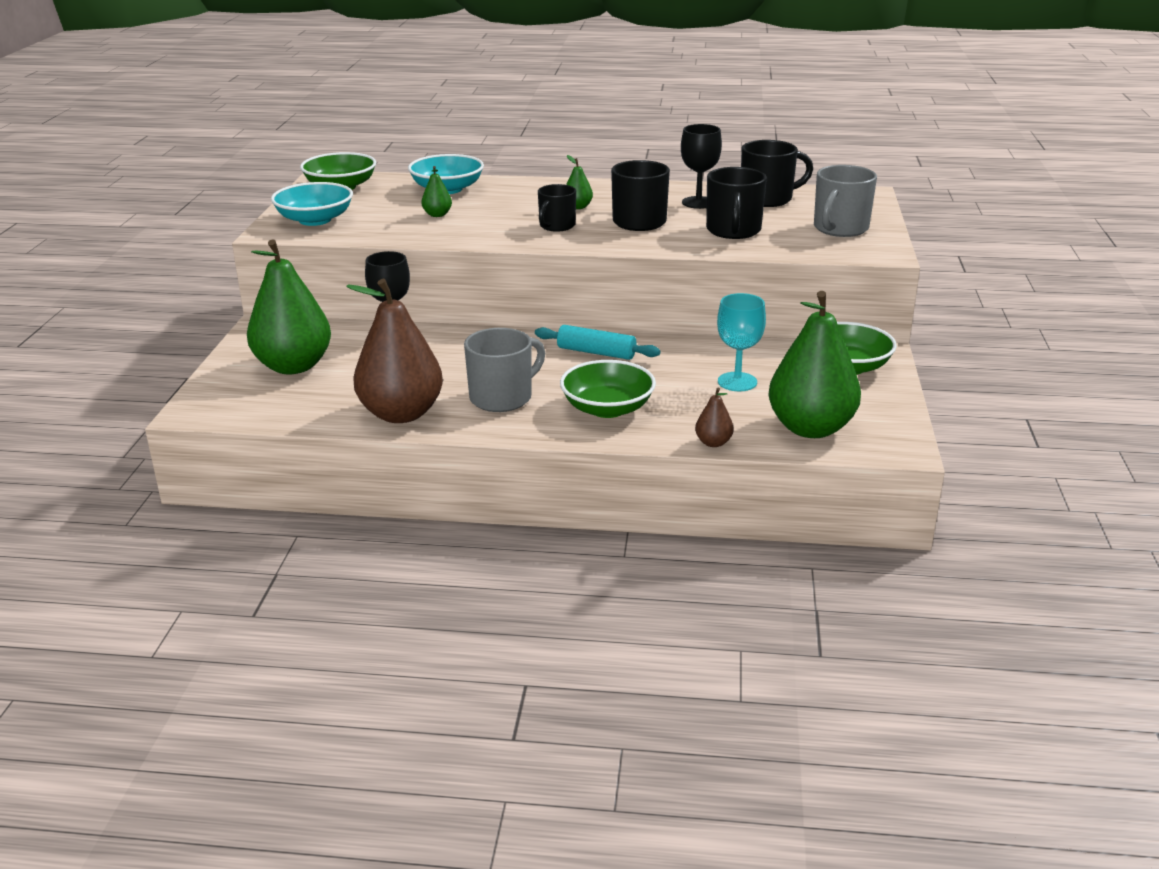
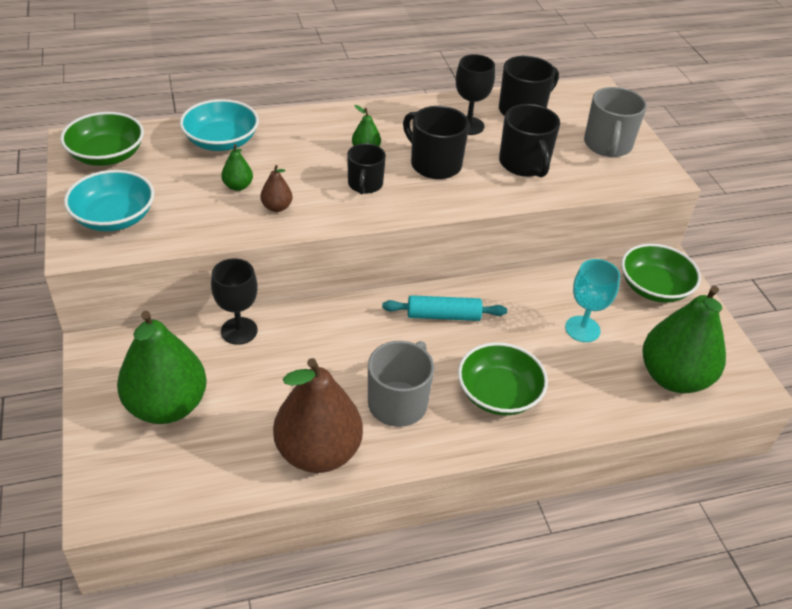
camera: 25 degrees left, 15 degrees up
brown pear [695,387,734,447] -> brown pear moved to [260,165,293,212]

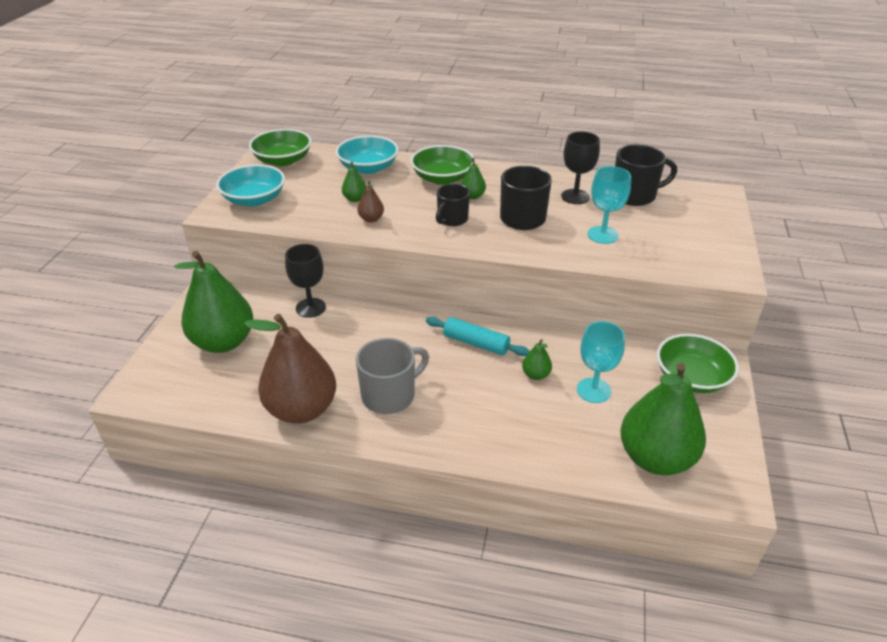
camera: 30 degrees right, 5 degrees down
green bowl [458,342,548,415] -> green bowl moved to [410,145,475,185]
black mug [499,104,560,177] -> turquoise goblet [588,166,631,244]
grey mug [584,87,647,157] -> none
none -> green pear [522,339,552,380]

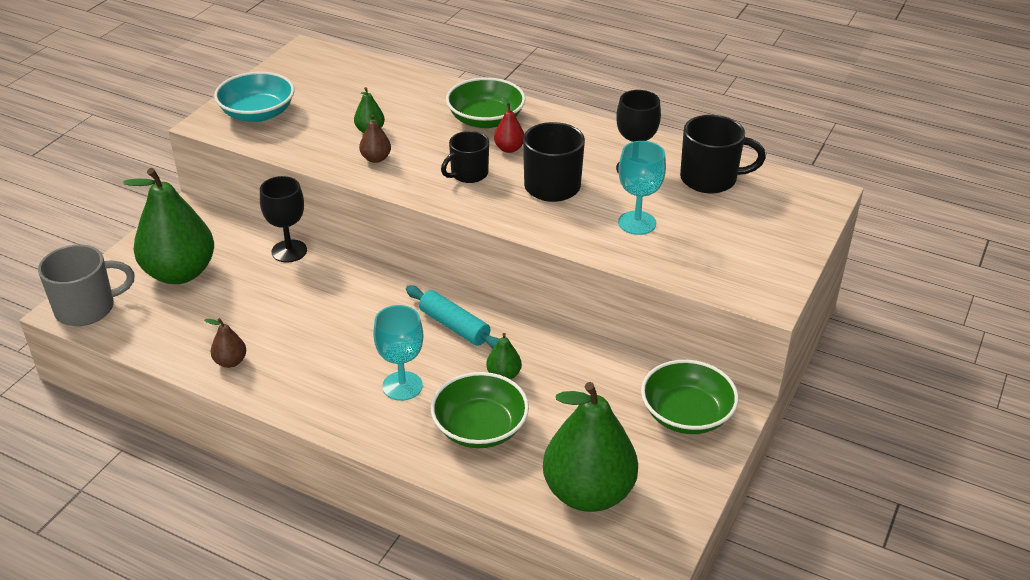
camera: 15 degrees right, 0 degrees up
brown pear [244,314,336,424] -> brown pear [205,318,246,368], size x0.42
green bowl [249,129,311,166] -> green bowl moved to [431,372,529,448]
turquoise bowl [336,135,399,174] -> none
grey mug [356,338,429,414] -> grey mug moved to [38,244,135,326]
green pear [461,154,486,199] -> red pear [494,97,524,153]
turquoise goblet [577,321,625,403] -> turquoise goblet moved to [373,305,423,401]

